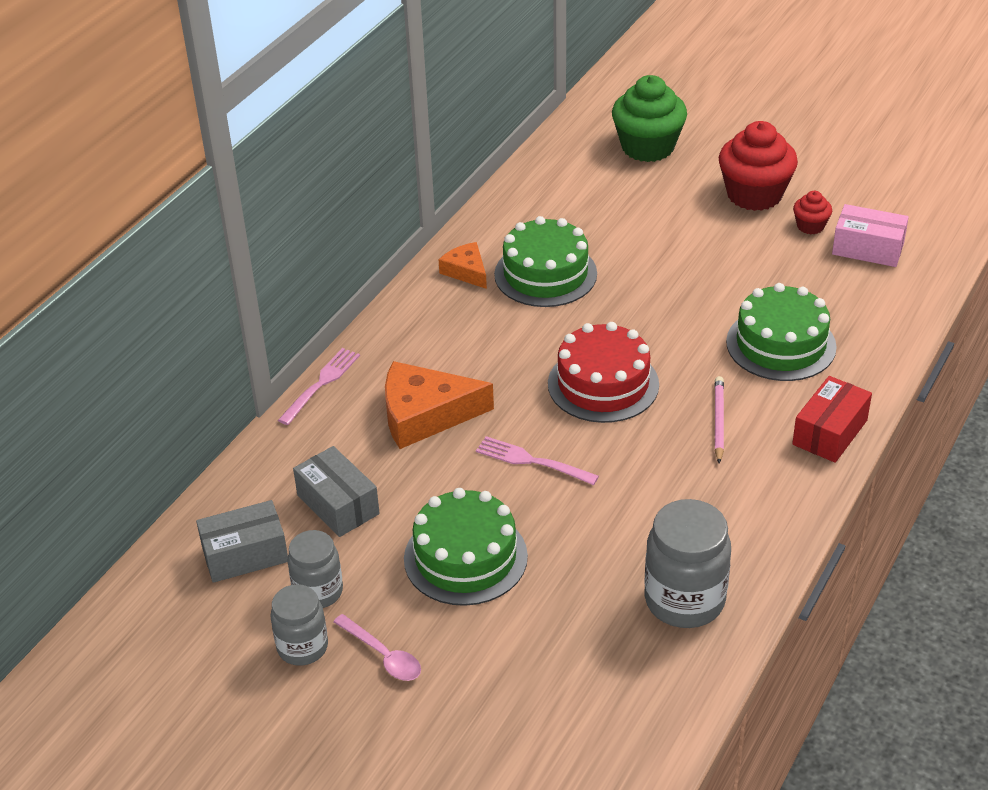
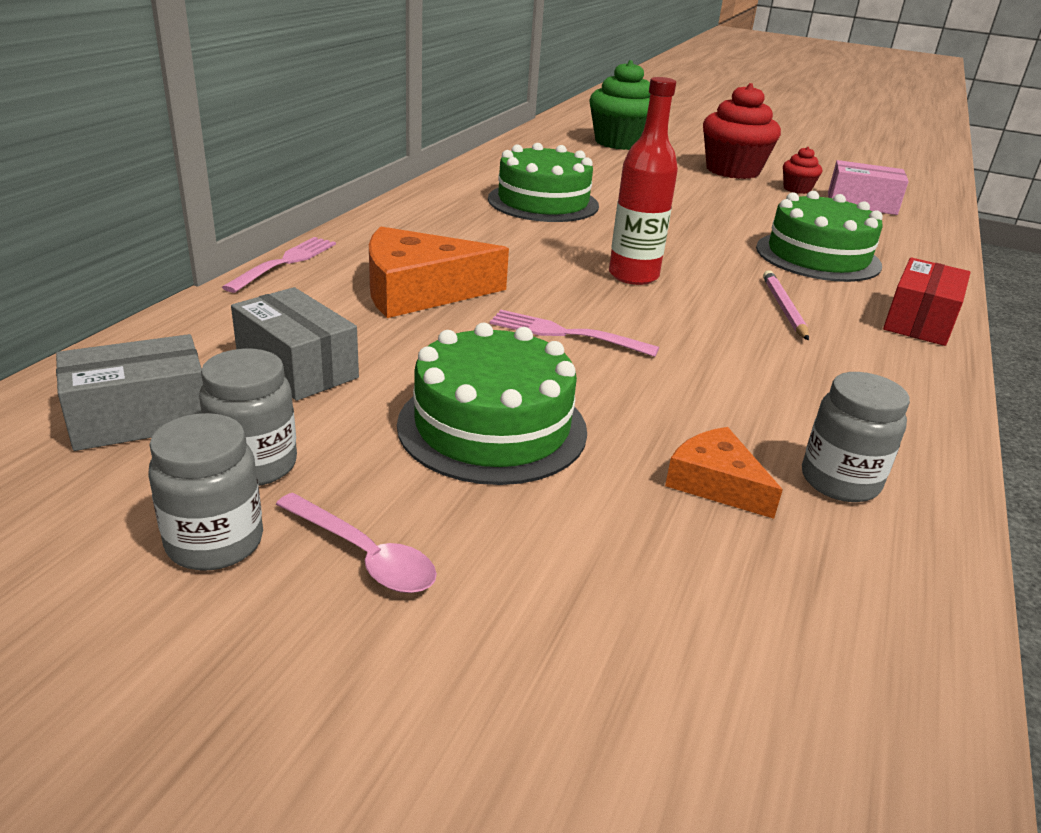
camera: 10 degrees left, 10 degrees down
orange cheese [439,242,487,289] -> orange cheese moved to [665,427,783,519]
red cake [548,322,659,423] -> red bottle [609,77,678,285]
grey jar [645,499,731,628] -> grey jar [802,372,910,502], size x0.63

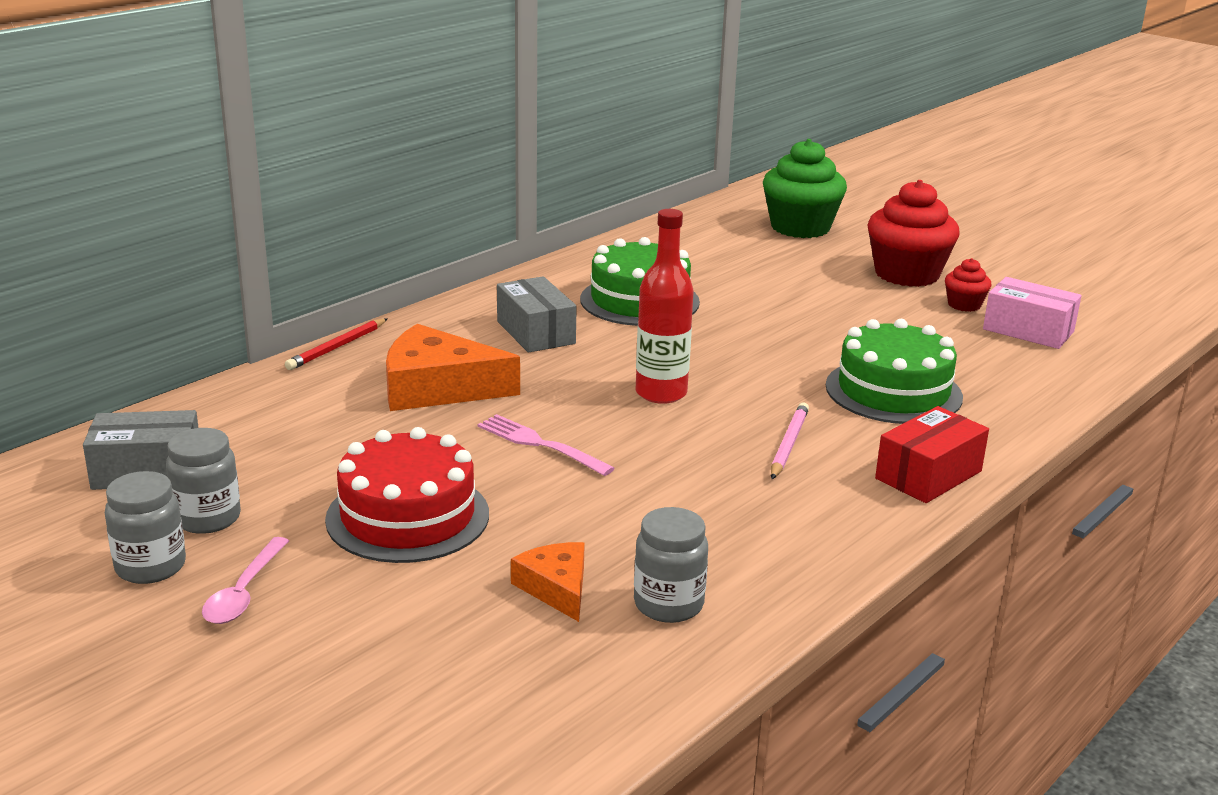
camera: 20 degrees right, 5 degrees down
pink fork [222,237,336,293] -> red pencil [285,318,388,370]
grey box [231,287,359,401] -> grey box moved to [497,276,577,353]
pink spoon [276,493,437,593] -> pink spoon turned 45 degrees clockwise [202,537,289,624]
green cake [397,323,587,485] -> red cake [325,427,489,563]

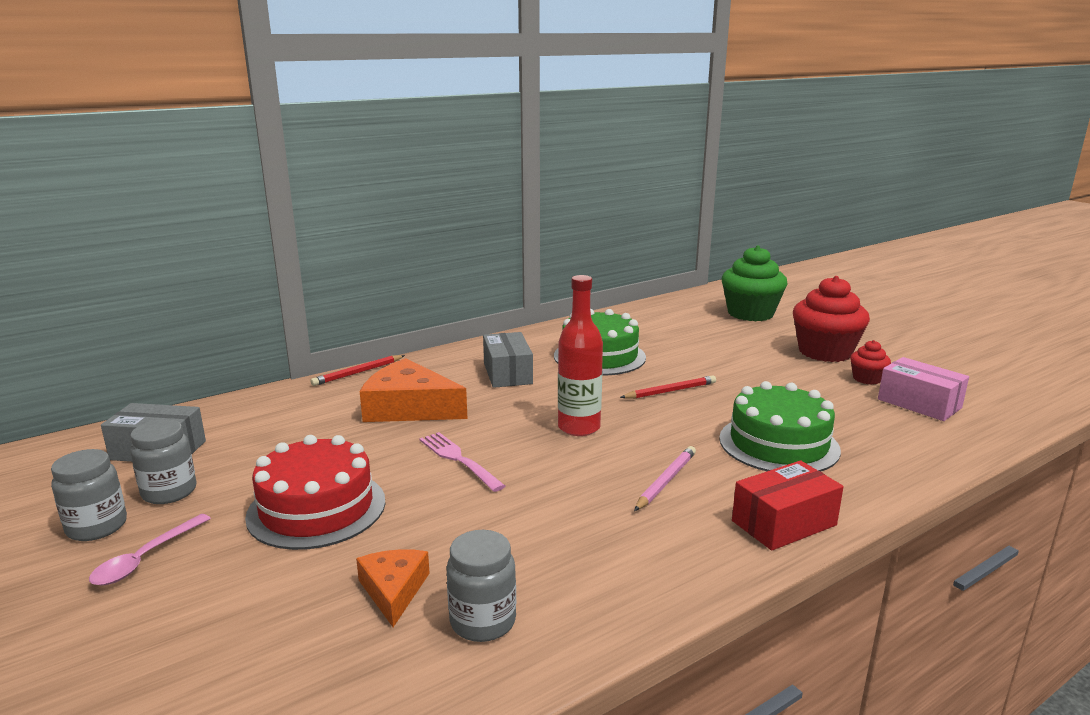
camera: 15 degrees right, 5 degrees down
none -> red pencil [620,375,716,399]

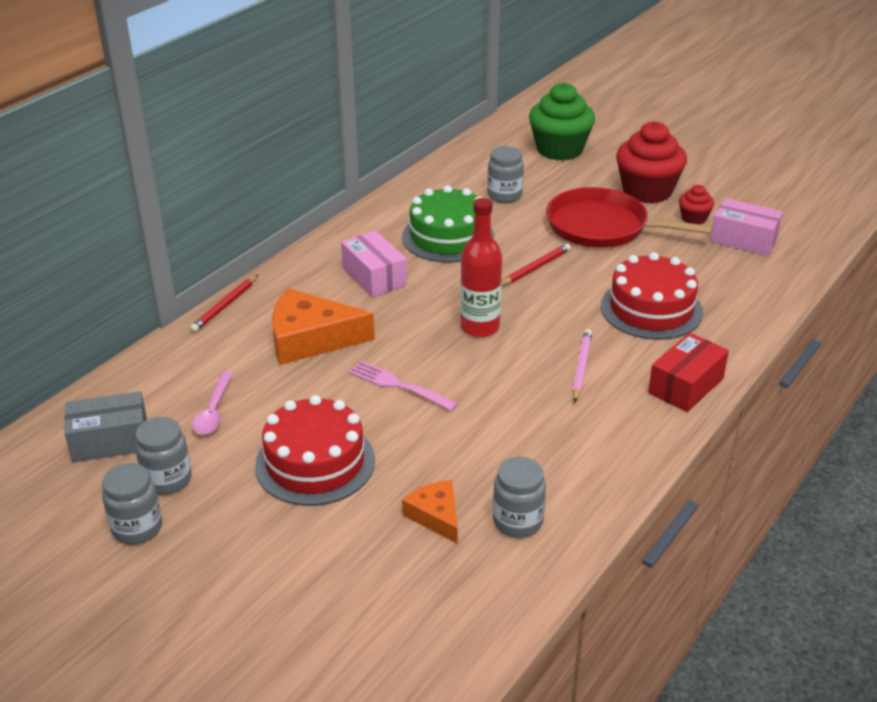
camera: 20 degrees left, 15 degrees up
pink spoon [89,514,211,586] -> pink spoon moved to [192,371,233,435]
grey box [483,332,533,388] -> pink box [341,231,407,297]
green cake [719,381,841,471] -> red cake [601,252,703,340]
none -> grey jar [487,146,524,203]
none -> red pan [546,187,713,248]

